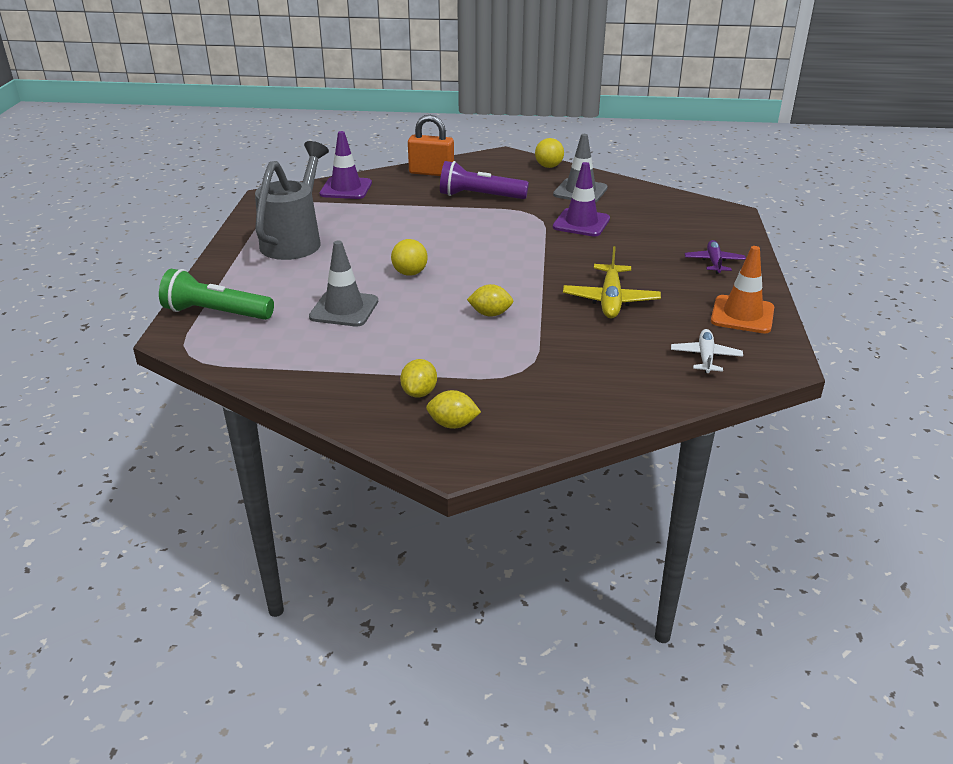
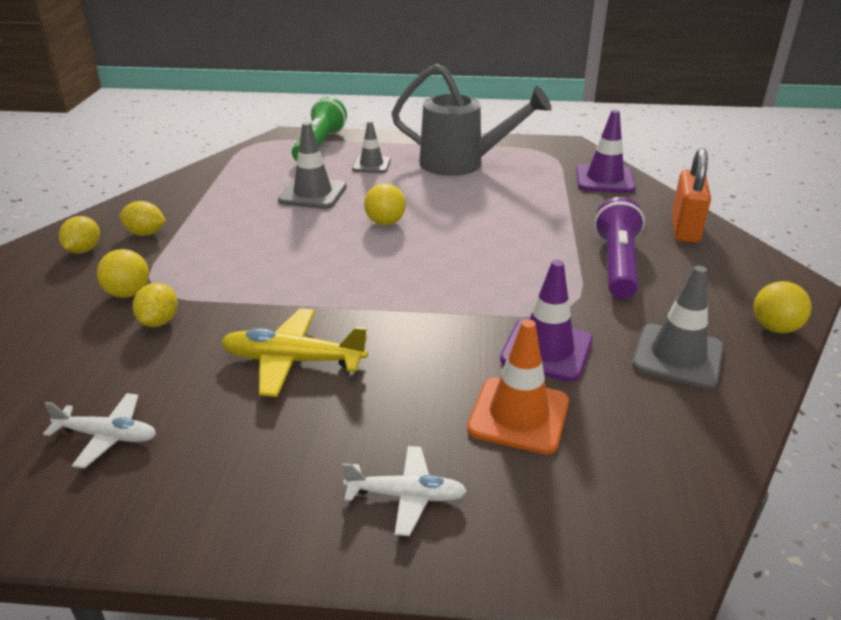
camera: 90 degrees right, 0 degrees up
yellow lemon [467,284,513,317] -> yellow lemon moved to [133,283,178,327]
purple plane [685,240,746,274] -> white plane [342,446,467,536]
orange traffic cone [711,246,774,333] -> orange traffic cone moved to [467,319,569,454]
none -> yellow ball [97,249,149,298]
none -> grey traffic cone [352,121,391,173]

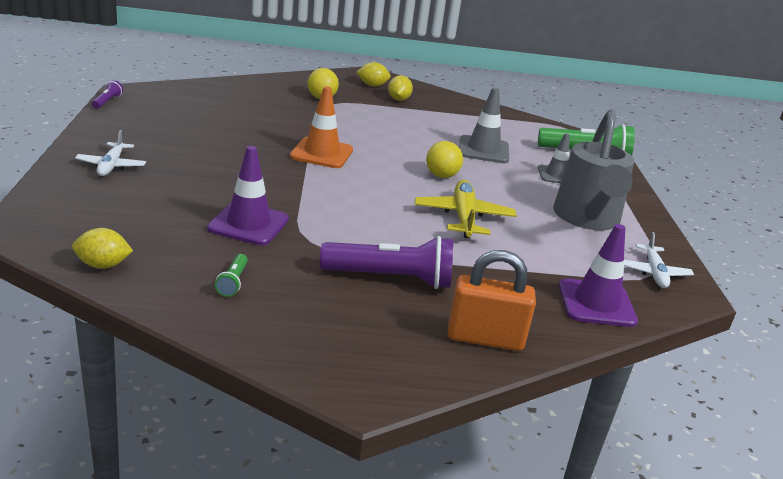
camera: 80 degrees right, 5 degrees down
white plane [43,393,156,469] -> white plane moved to [624,232,694,288]
yellow lemon [133,283,178,327] -> yellow lemon moved to [72,228,133,269]
yellow plane [221,308,368,397] -> yellow plane moved to [415,180,517,238]
orange traffic cone [467,319,569,454] -> orange traffic cone moved to [290,86,353,168]
grey traffic cone [632,266,724,389] -> green flashlight [215,254,248,297]
yellow ball [754,281,811,333] -> none
none -> purple flashlight [92,80,123,109]

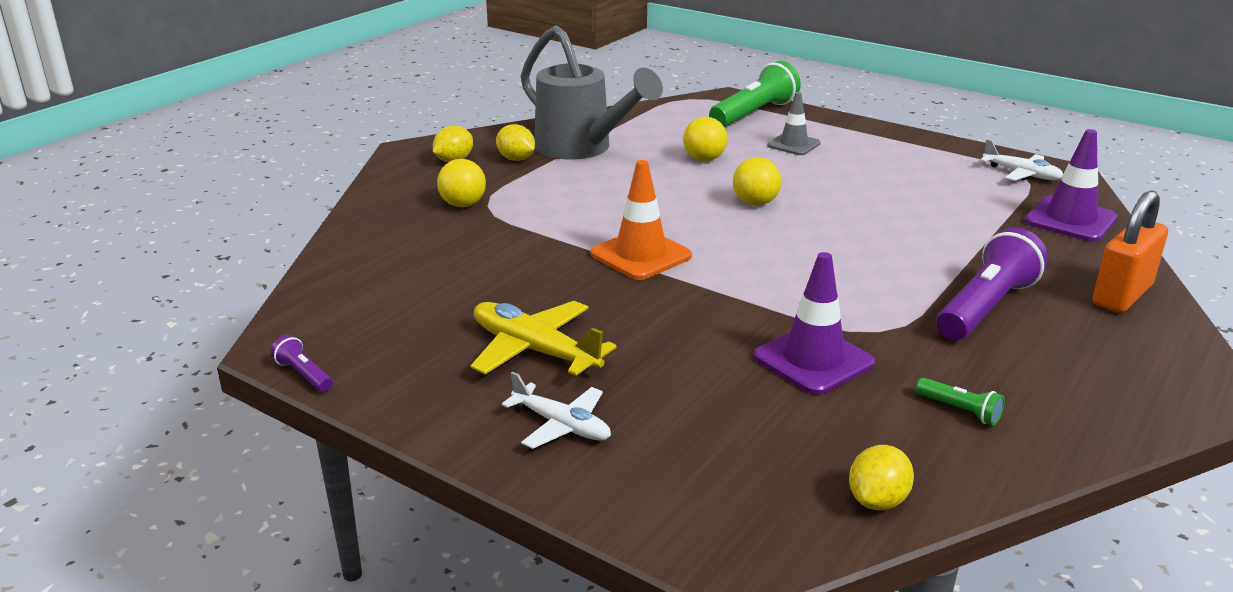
camera: 50 degrees left, 0 degrees up
yellow plane [415,180,517,238] -> yellow plane moved to [470,301,617,376]
grey traffic cone [459,88,509,163] -> yellow ball [683,117,727,161]
grey watering can [553,109,634,230] -> grey watering can moved to [520,25,663,160]

